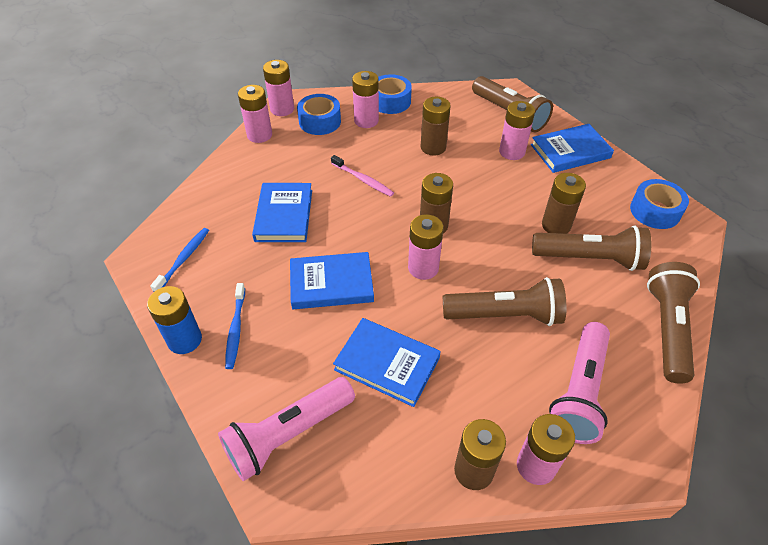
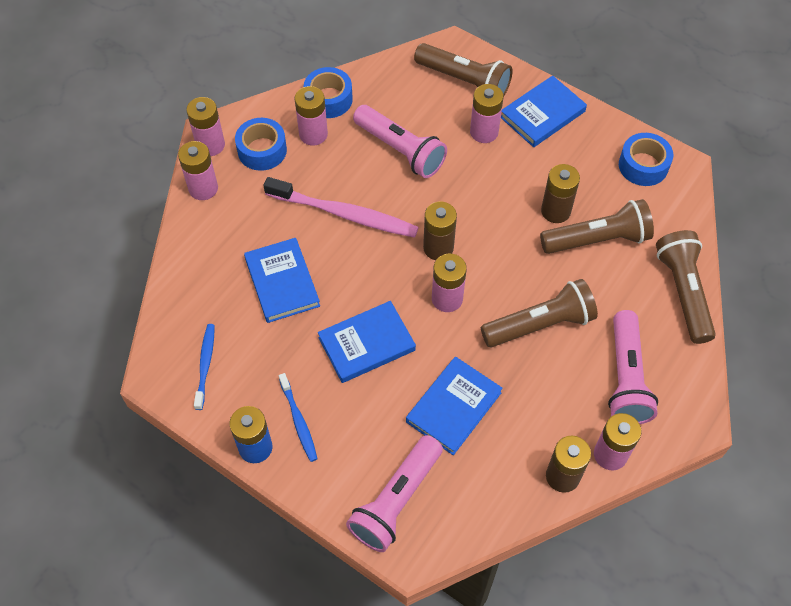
camera: 20 degrees left, 10 degrees up
pink toothbrush [331,155,394,197] -> pink toothbrush [263,177,419,238], size x1.85
blue book [333,318,441,407] -> blue book turned 60 degrees counterclockwise [406,357,503,455]
brown battery [421,97,451,156] -> pink flashlight [353,105,447,178]

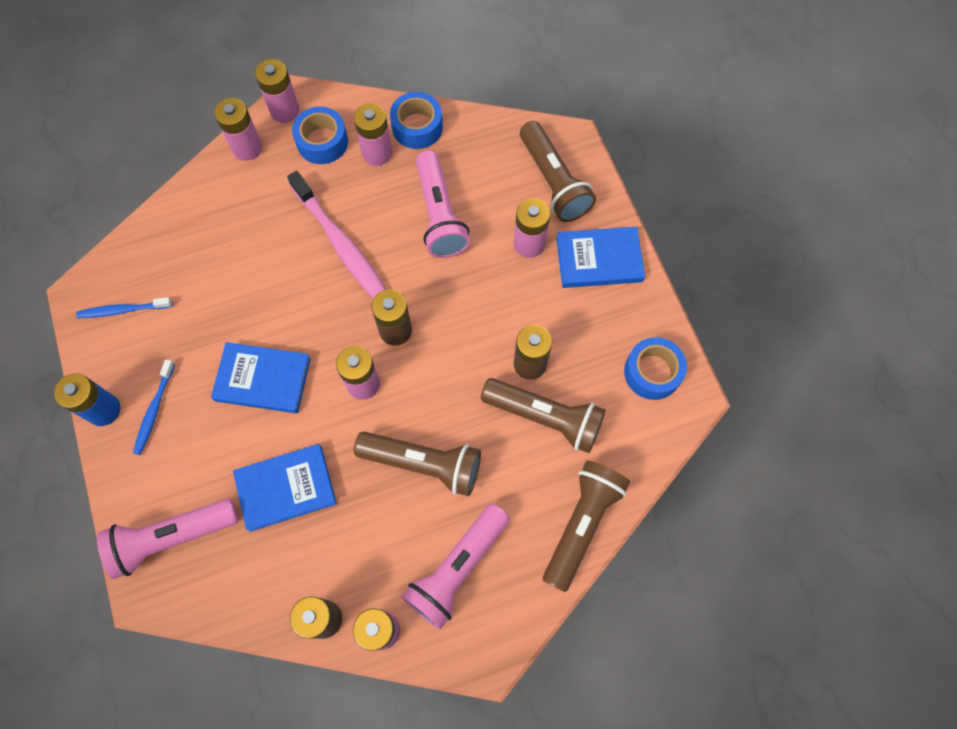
camera: 35 degrees right, 10 degrees up
blue toothbrush [194,324,215,410] -> blue toothbrush turned 135 degrees counterclockwise [76,297,172,318]
blue book [244,238,320,323] -> none

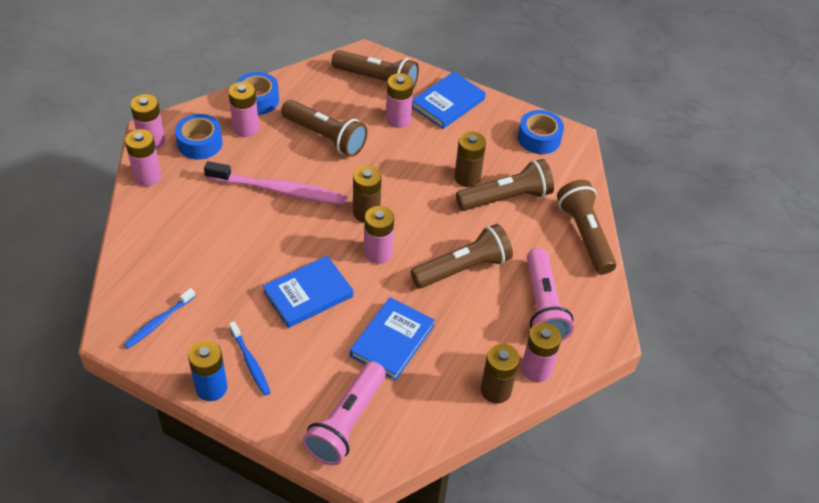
camera: 45 degrees left, 20 degrees down
pink flashlight [416,150,470,258] -> brown flashlight [281,100,368,157]

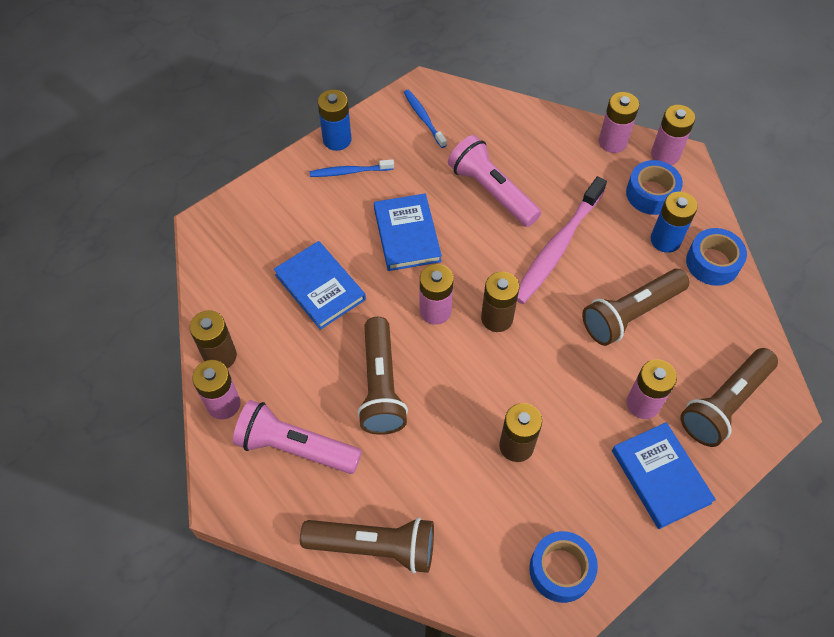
camera: 115 degrees right, 10 degrees up
pink battery [228,82,259,137] -> blue battery [651,192,697,253]
pink flashlight [302,361,386,465] -> pink flashlight moved to [448,135,541,227]
brown flashlight [456,159,554,211] -> none

